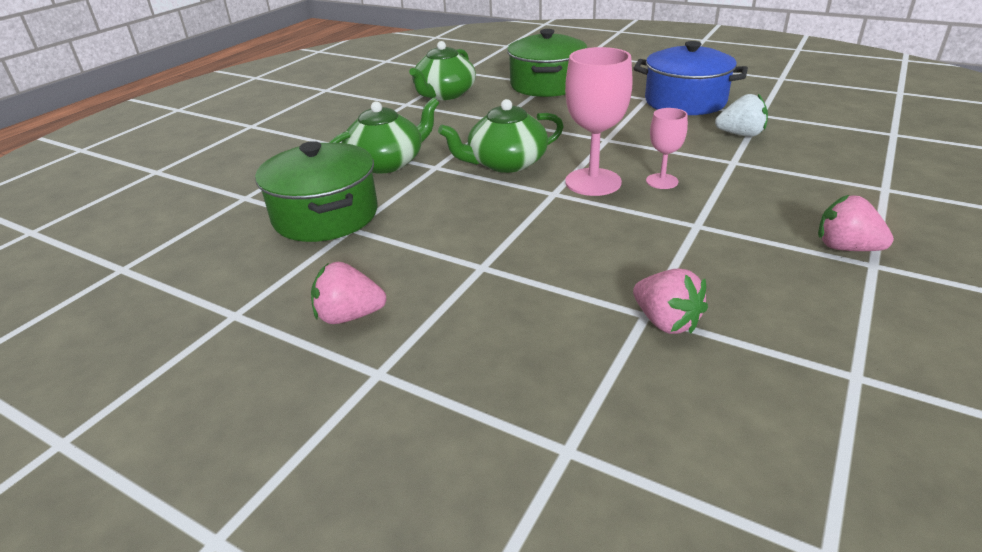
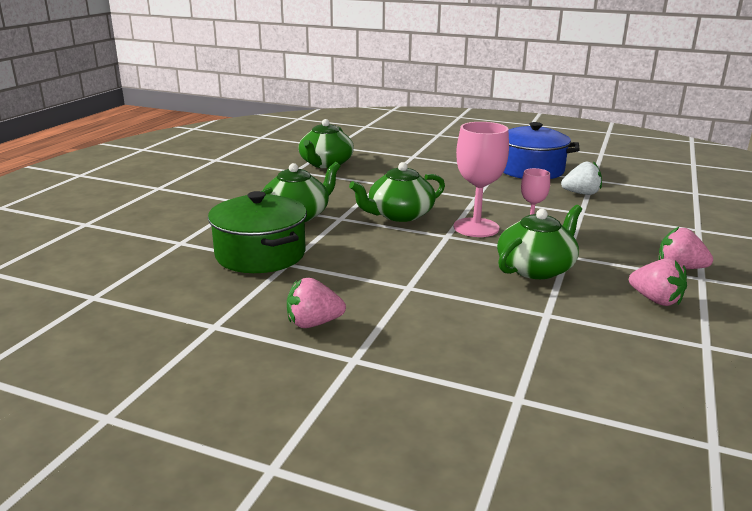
camera: 10 degrees left, 10 degrees down
green pot [507,29,587,97] -> none
pink strawberry [633,269,708,334] -> pink strawberry moved to [629,258,687,306]
none -> green teapot [497,205,582,279]

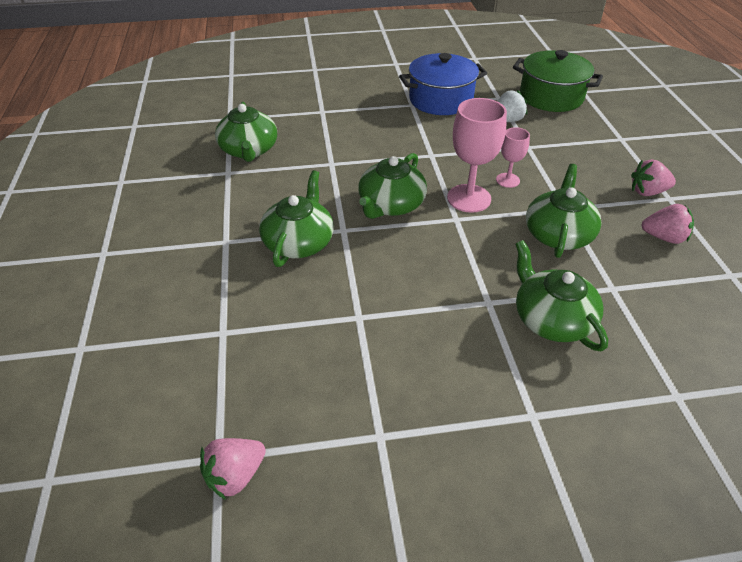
camera: 30 degrees left, 20 degrees up
green pot [208,191,307,273] -> green pot moved to [513,50,603,112]
pink strawberry [287,278,346,328] -> pink strawberry moved to [200,438,266,500]
none -> green teapot [515,240,608,352]

